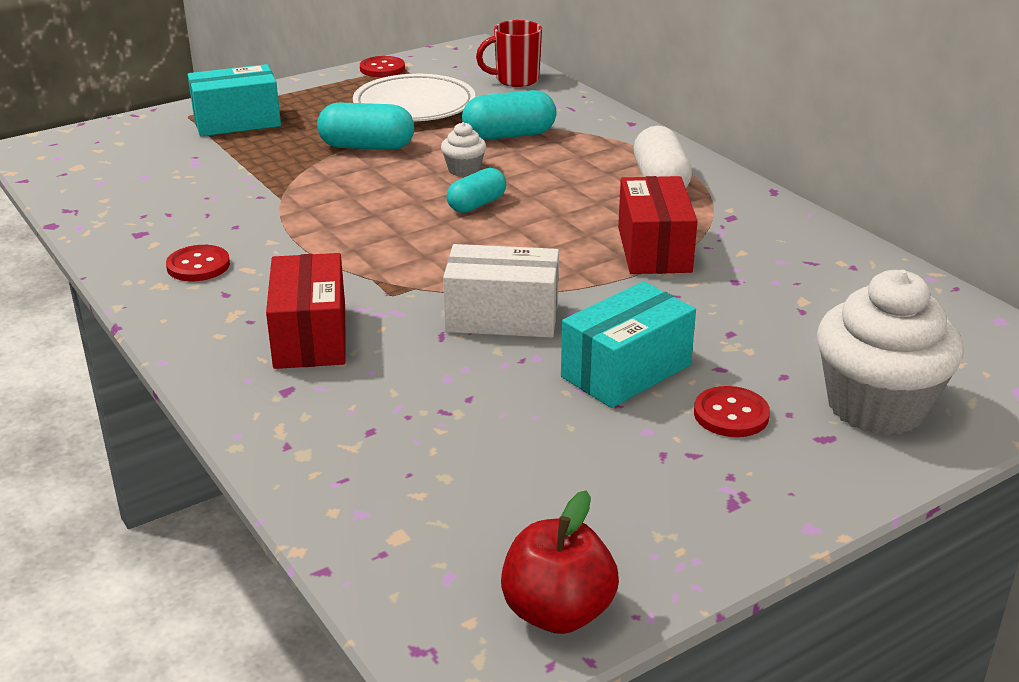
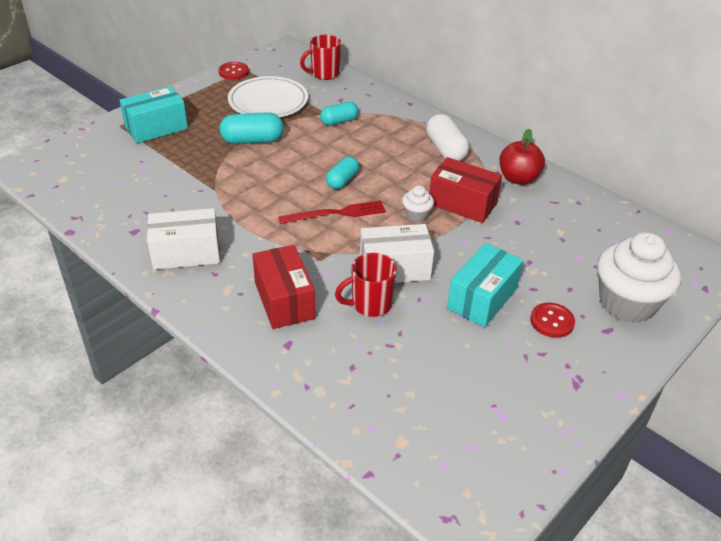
camera: 15 degrees left, 10 degrees up
red button [166,245,230,281] -> white box [147,208,220,270]
white cupcake [441,122,486,177] -> white cupcake moved to [402,186,434,222]
turquoise capsule [462,90,556,140] -> turquoise capsule [320,102,358,125], size x0.67
red apple [501,490,619,634] -> red apple moved to [499,129,545,185]
red box [618,176,697,274] -> red box turned 45 degrees counterclockwise [429,157,502,223]
none -> red fork [278,200,386,224]
none -> red mug [335,253,397,317]

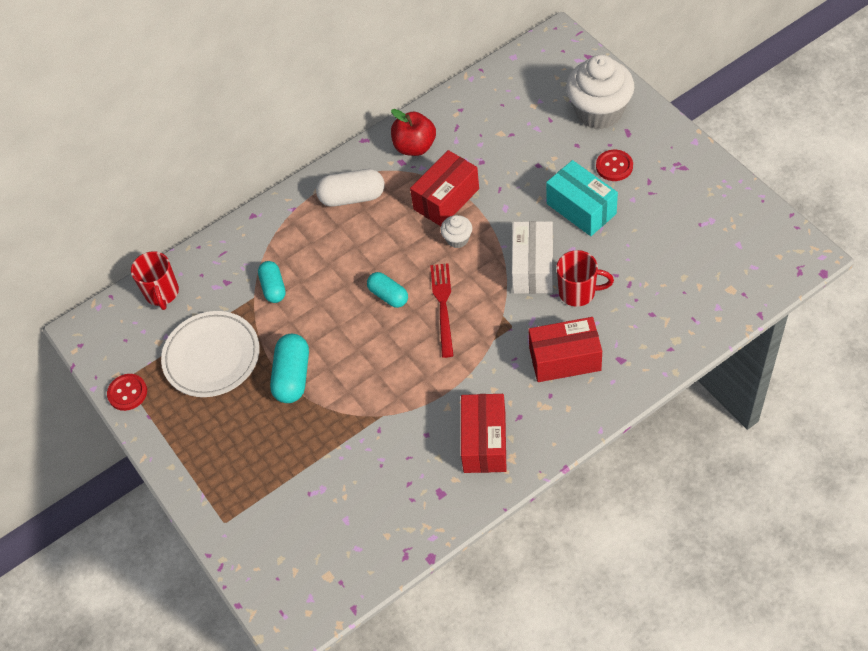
camera: 70 degrees left, 15 degrees up
turquoise box [120,86,188,143] -> none
white box [147,208,220,270] -> red box [461,394,507,473]
red mug [335,253,397,317] -> red mug turned 75 degrees counterclockwise [557,250,614,307]

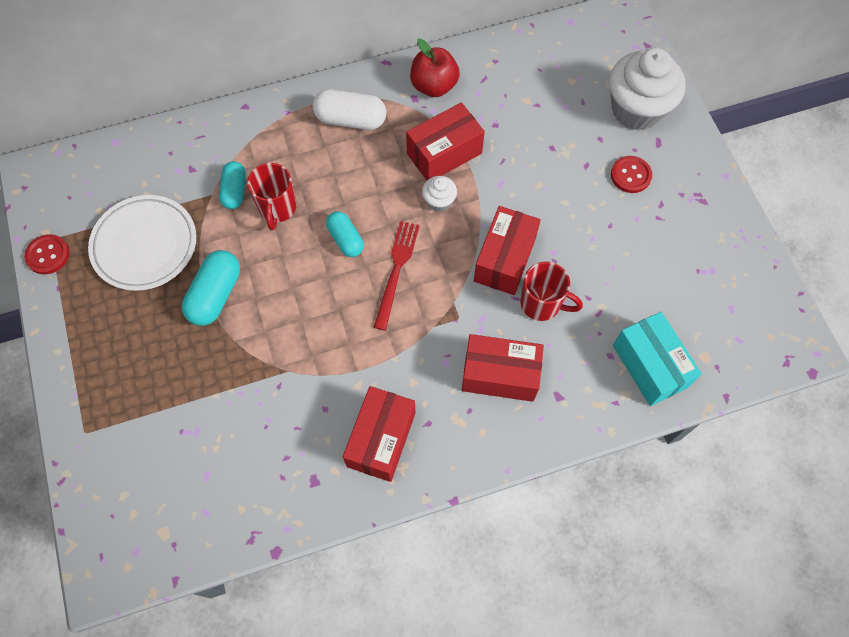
camera: 10 degrees right, 10 degrees up
red mug [131,251,179,310] -> red mug moved to [247,163,297,231]
white box [512,221,553,294] -> red box [474,206,541,295]
turquoise box [546,160,618,236] -> turquoise box moved to [613,312,702,406]

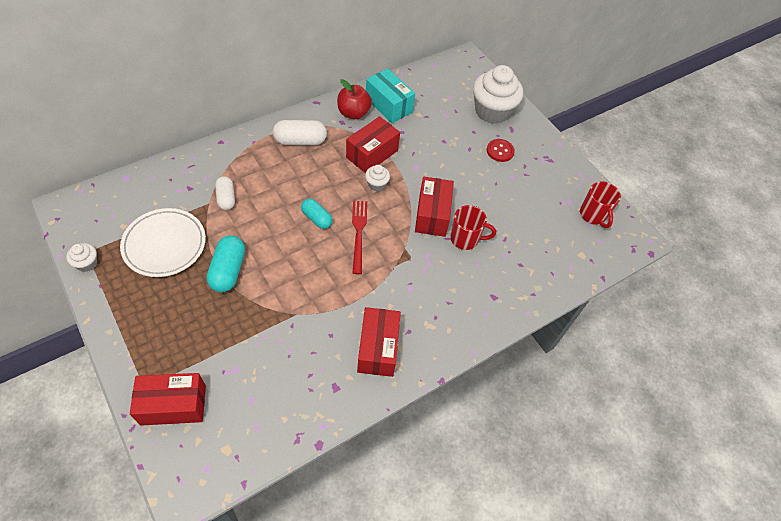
camera: 20 degrees left, 10 degrees down
red button [24,234,69,274] -> white cupcake [66,243,97,272]
turquoise capsule [219,161,246,209] -> white capsule [215,176,235,210]
red mug [247,163,297,231] -> red mug moved to [580,181,621,228]
red box [462,334,544,402] -> red box moved to [130,373,206,426]
turquoise box [613,312,702,406] -> turquoise box moved to [366,68,415,123]

